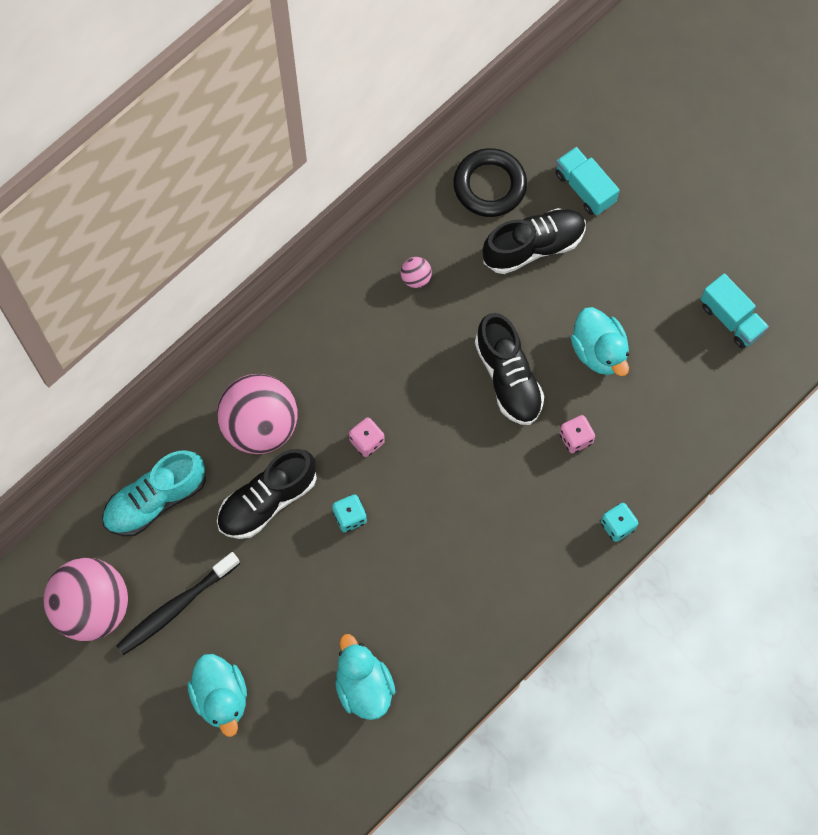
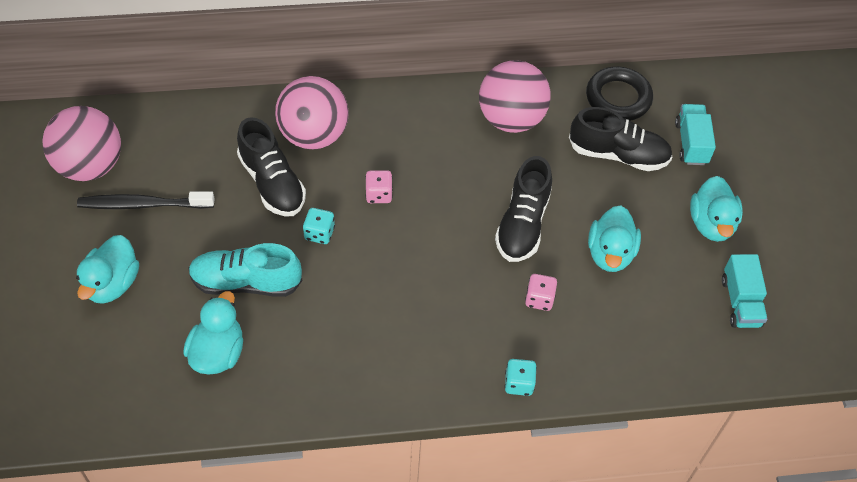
camera: 35 degrees right, 15 degrees down
turquoise shoe [102,450,206,536] -> turquoise shoe moved to [188,243,302,297]
black shoe [217,449,317,539] -> black shoe turned 120 degrees counterclockwise [237,117,306,217]
pink ball [401,257,432,288] -> pink ball [479,60,551,133], size x2.47
none -> turquoise duck [690,176,743,242]

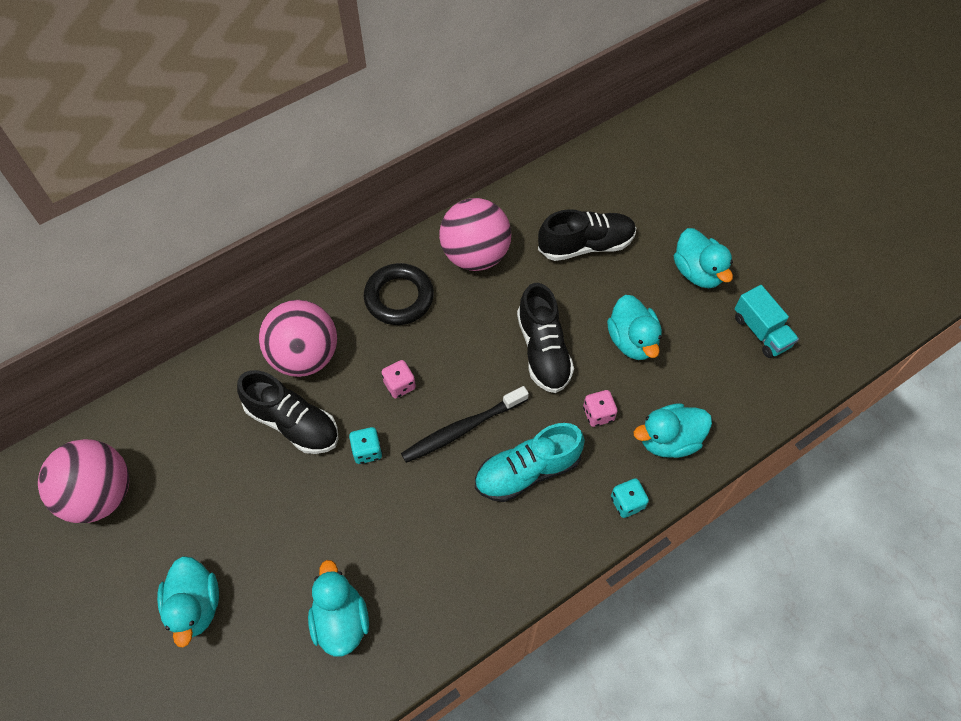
camera: 25 degrees left, 5 degrees up
black toothbrush [77,191,215,209] -> black toothbrush moved to [401,386,529,463]
turquoise shoe [188,243,302,297] -> turquoise shoe moved to [475,423,585,502]
black ring [586,66,653,121] -> black ring moved to [364,263,434,325]
turquoise truck [675,104,716,165] -> none
none -> turquoise duck [634,403,712,458]

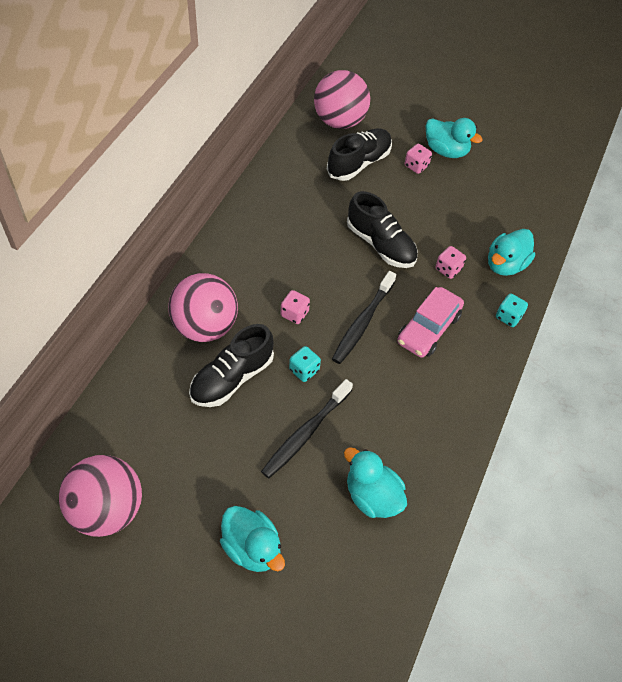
camera: 35 degrees left, 5 degrees down
black shoe [237,370,339,454] -> black shoe turned 135 degrees clockwise [189,324,274,407]
black ring [364,263,434,325] -> none
pink ball [439,198,511,271] -> pink ball moved to [314,70,370,129]
turquoise shoe [475,423,585,502] -> pink car [397,287,464,358]
turquoise duck [607,295,662,360] -> none
turquoise truck [735,285,799,358] -> none
none -> black toothbrush [261,379,353,478]
none -> pink dice [405,144,432,174]

